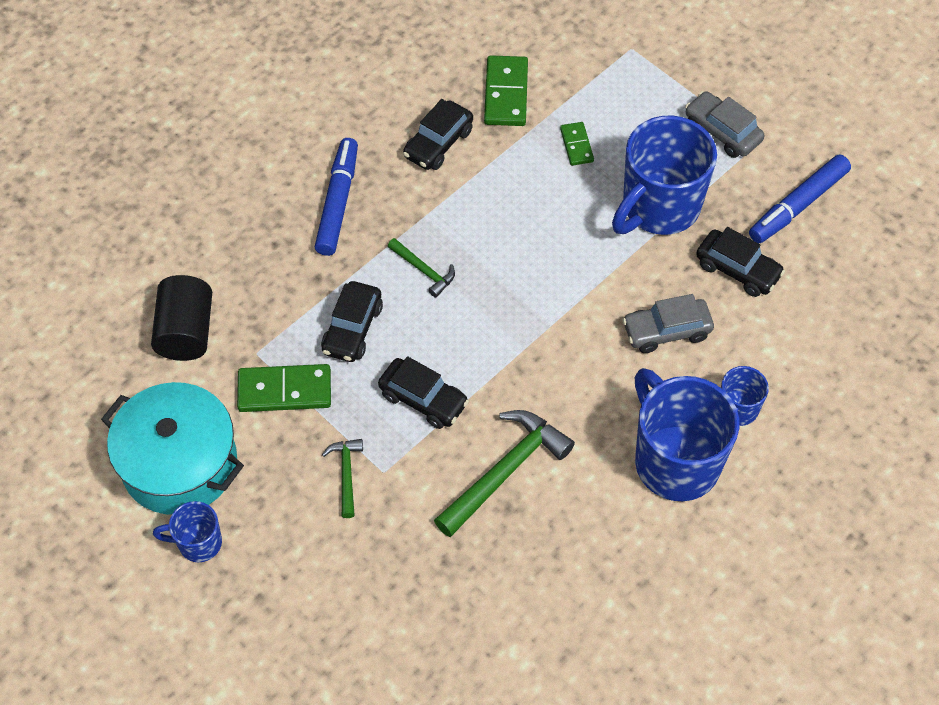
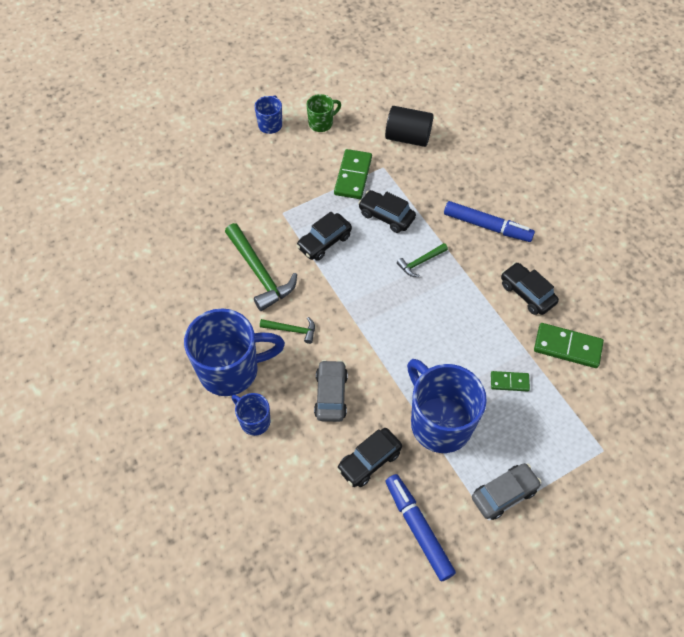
camera: 105 degrees right, 0 degrees up
turquoise pot [101,382,244,515] -> green mug [306,94,341,132]
green hammer [322,439,363,518] -> green hammer moved to [260,317,315,344]

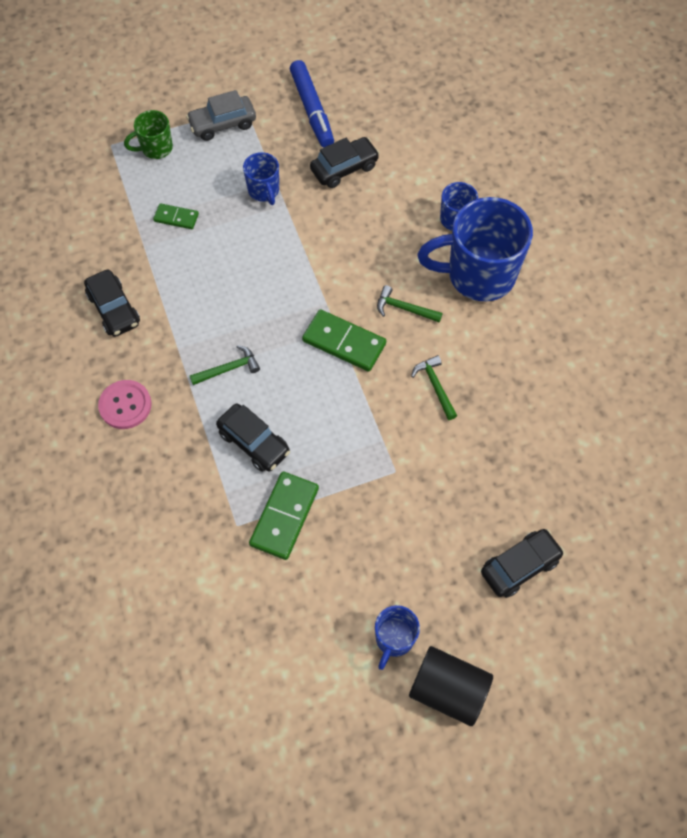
camera: 170 degrees left, 5 degrees up
green hammer [225,223,297,311] -> green hammer [411,355,457,420], size x0.53
black car [296,212,352,261] -> black car moved to [481,529,564,598]
green mug [306,94,341,132] -> green mug moved to [124,110,173,159]
grey car [314,360,348,422] -> none
black cylinder [385,106,433,147] -> black cylinder moved to [409,646,493,726]
blue mug [407,359,487,453] -> blue mug [243,152,279,205], size x0.49
blue marker [444,201,535,242] -> pink button [98,380,152,429]
green domino [534,323,604,368] -> green domino moved to [302,309,386,372]

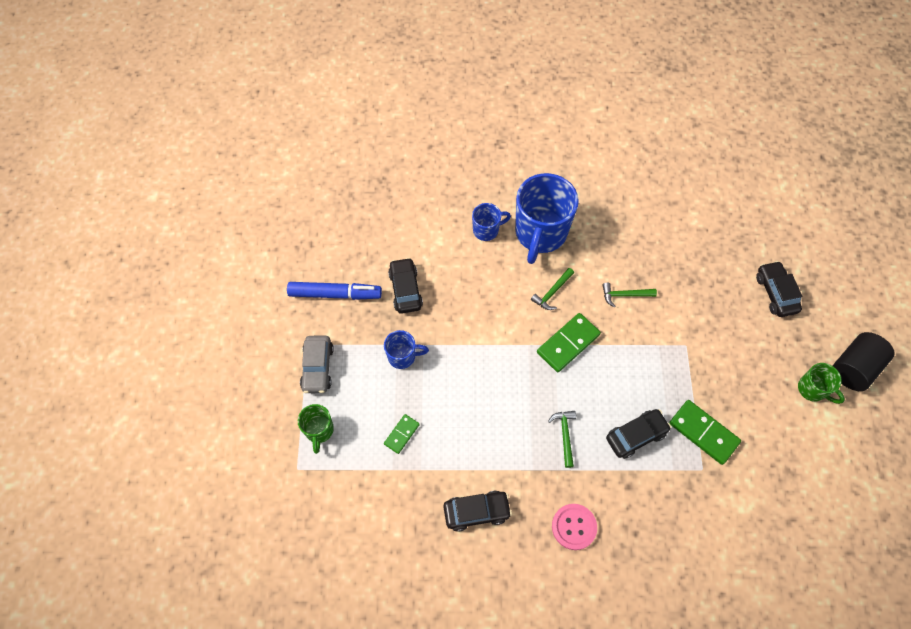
camera: 70 degrees left, 0 degrees up
blue mug [375,605,420,670] -> green mug [798,363,845,404]

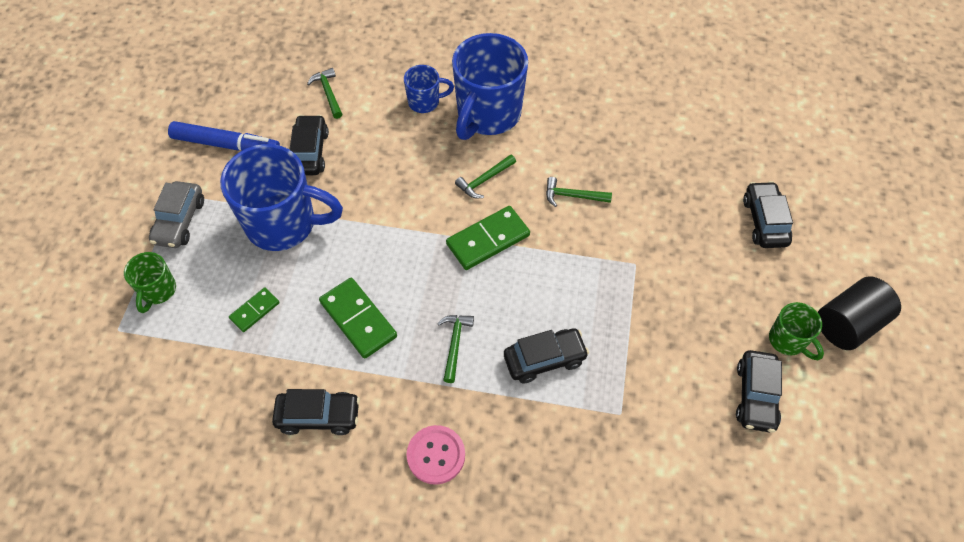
camera: 10 degrees right, 5 degrees down
blue mug [384,330,429,369] -> blue mug [220,144,343,251], size x2.04
green domino [669,400,741,465] -> green domino moved to [319,278,397,359]
none -> green hammer [307,68,342,119]
none -> black car [736,350,782,433]

